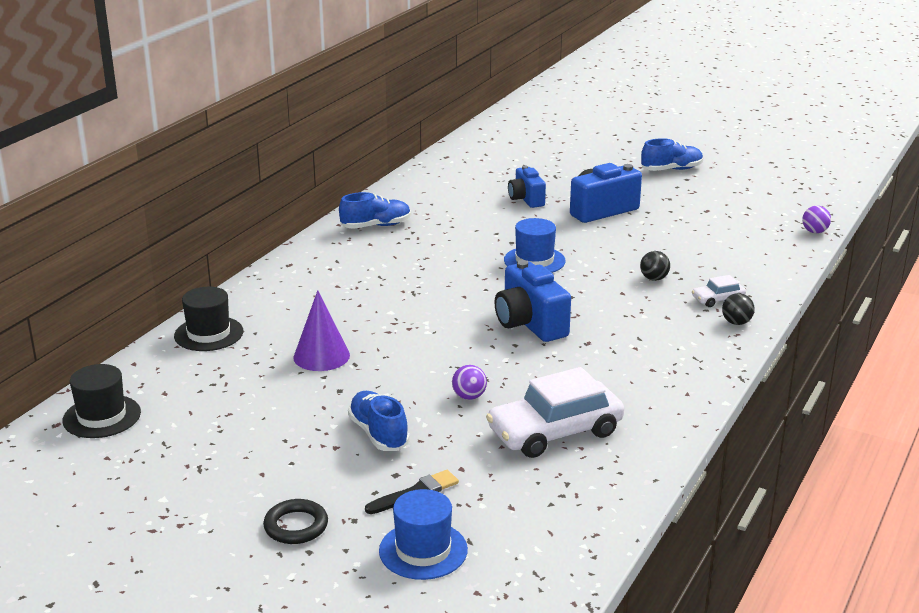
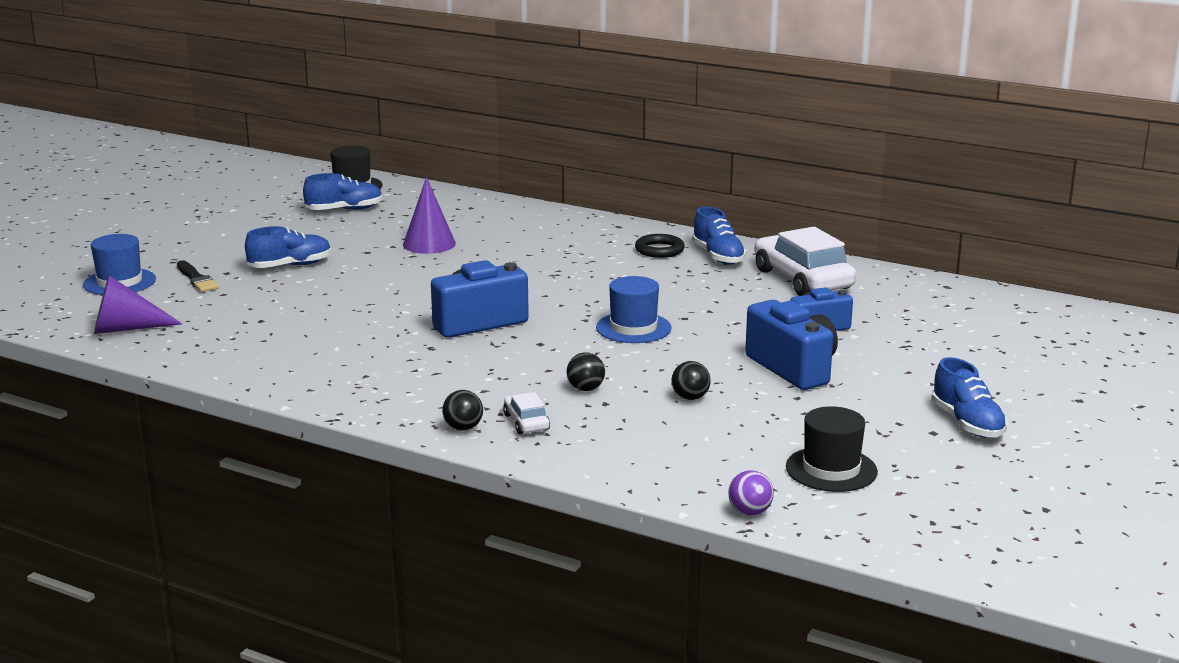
camera: 90 degrees right, 5 degrees down
black hat [174,287,243,351] -> black hat moved to [786,406,878,492]
black ring [263,499,328,544] -> black ring moved to [635,234,685,258]
purple ball [452,365,487,400] -> none
white car [486,367,624,458] -> white car moved to [754,227,856,296]
none -> purple cone [94,275,182,334]
none -> blue shoe [303,173,383,210]
none -> black ball [671,361,711,400]

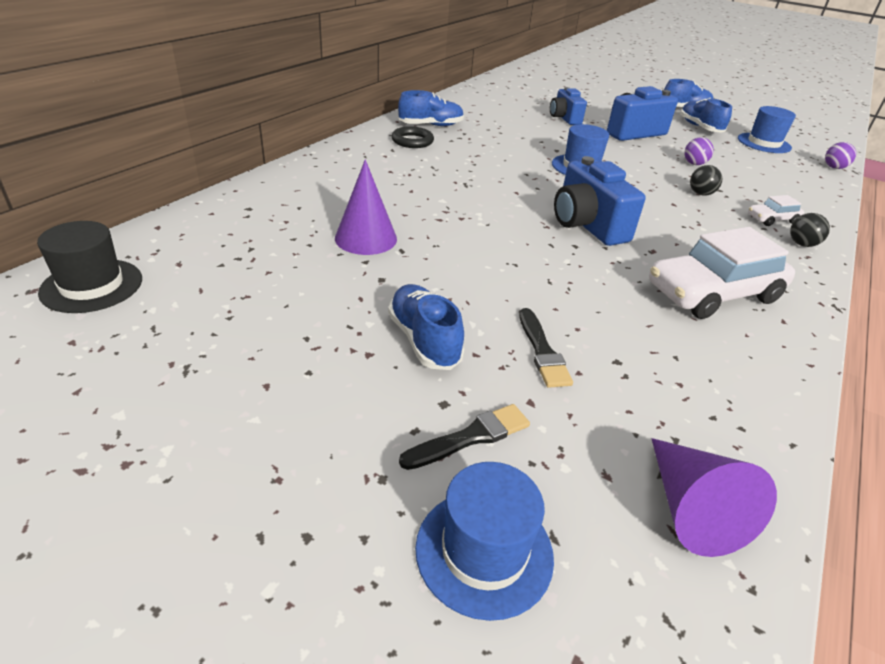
camera: 90 degrees left, 15 degrees up
blue shoe [303,173,383,210] -> blue shoe moved to [680,98,732,133]
black ball [671,361,711,400] -> purple ball [684,137,714,165]
white car [754,227,856,296] -> white car moved to [649,227,795,319]
black hat [786,406,878,492] -> blue hat [738,106,796,153]
none -> black brush [519,308,573,388]

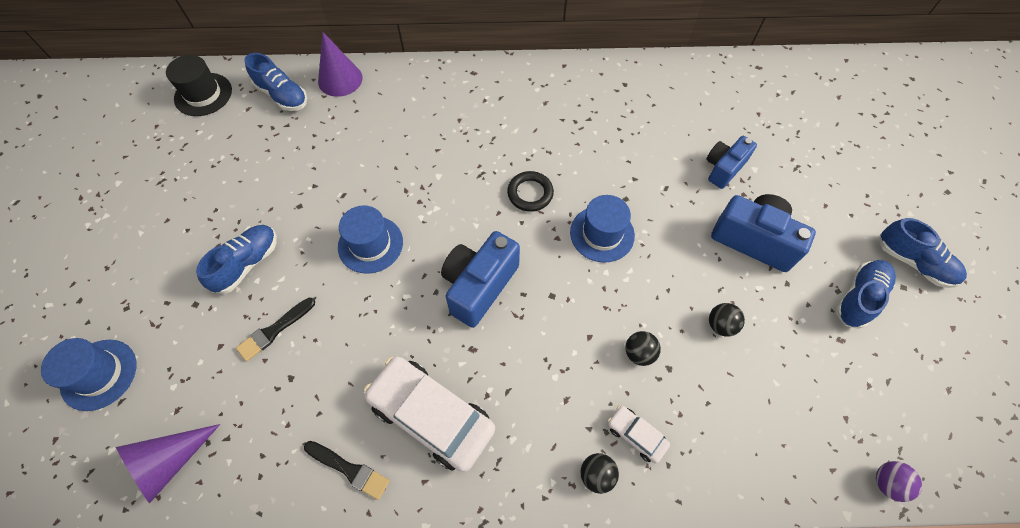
camera: 60 degrees right, 25 degrees up
purple cone [335,159,397,255] -> purple cone moved to [318,32,363,97]
black ring [392,126,434,148] -> black ring moved to [507,171,554,212]
blue shoe [398,90,464,126] -> blue shoe moved to [244,53,307,111]
black brush [399,404,530,470] -> black brush moved to [304,441,390,500]
purple ball [684,137,714,165] -> black ball [709,303,745,337]
blue hat [738,106,796,153] -> blue hat moved to [338,205,403,274]

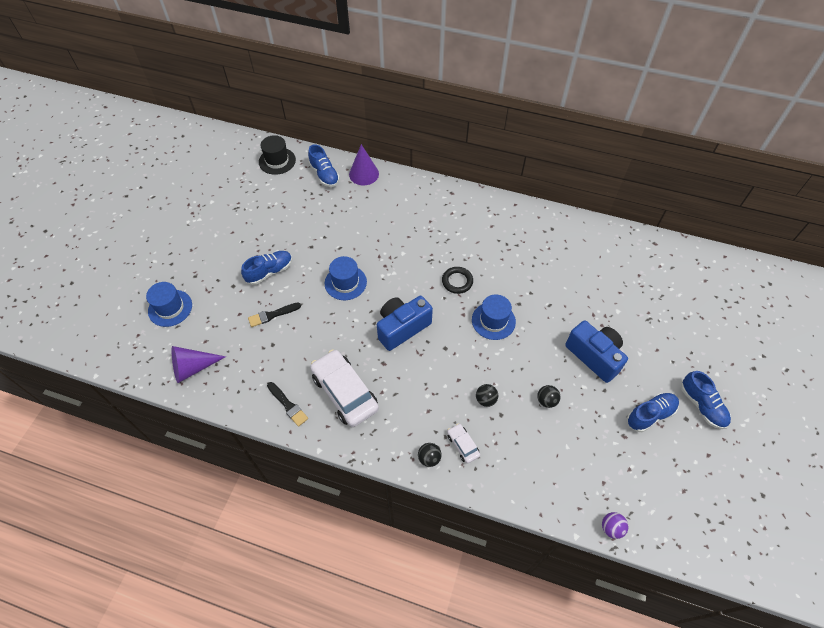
camera: 20 degrees right, 5 degrees down
blue camera [706,136,757,189] -> none

